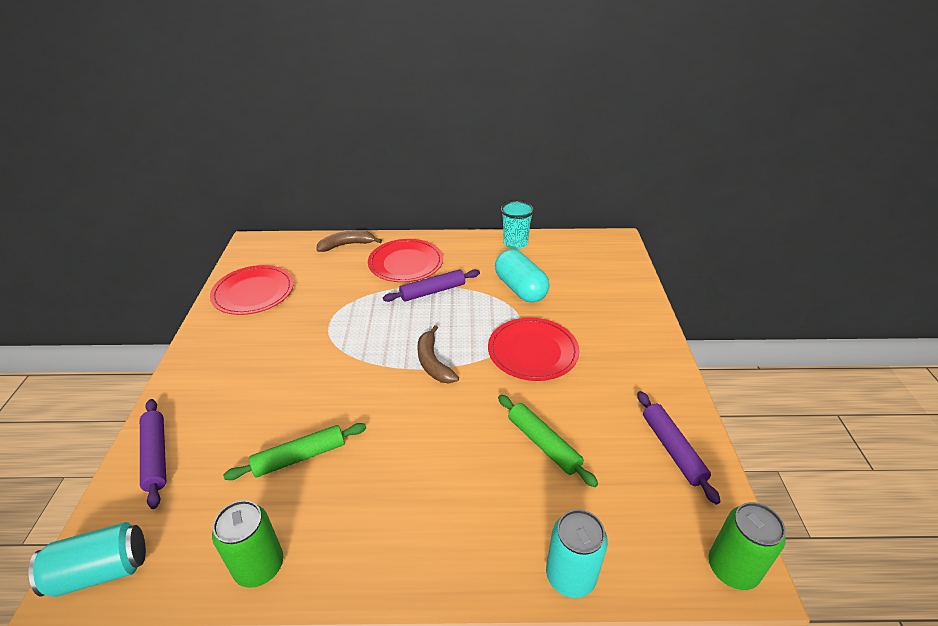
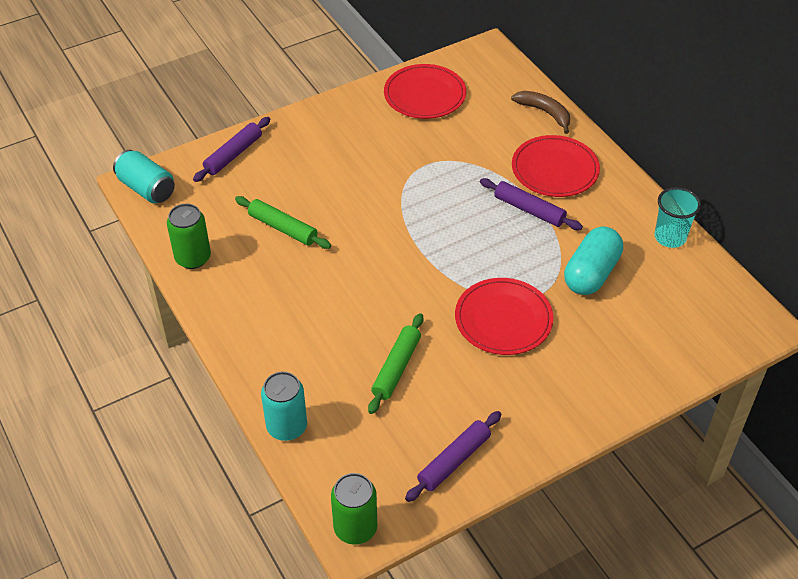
camera: 60 degrees right, 10 degrees up
brown banana [417,325,459,383] -> none

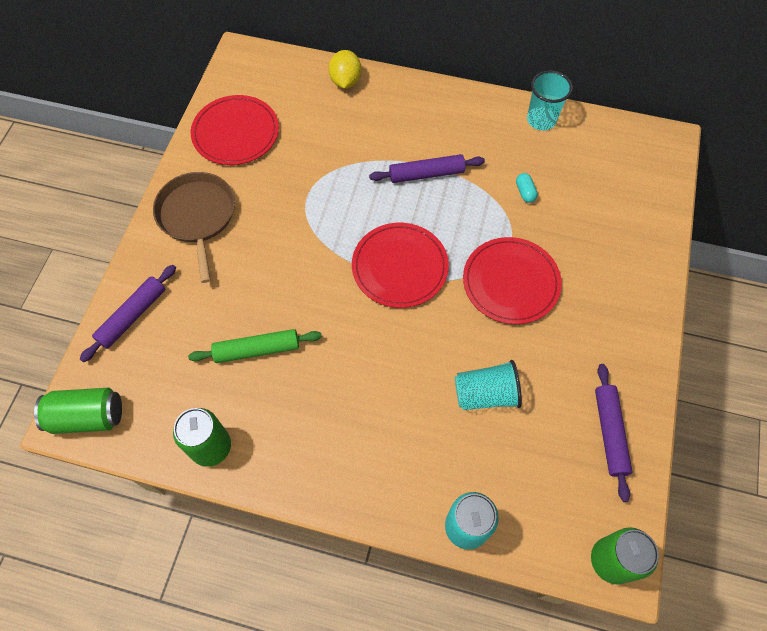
camera: 45 degrees left, 15 degrees up
turquoise can [113,150,175,203] -> green can [34,388,122,434]
purple rolling pin [193,117,271,182] -> purple rolling pin turned 45 degrees clockwise [80,265,176,362]
green rolling pin [368,313,423,414] -> turquoise cup [455,360,522,410]
brown banana [511,91,570,134] -> yellow lemon [329,50,362,89]
red plate [512,135,600,197] -> red plate moved to [352,223,449,308]
turquoise capsule [564,227,623,295] -> turquoise capsule [516,173,538,203], size x0.41
none -> brown pan [153,172,235,283]

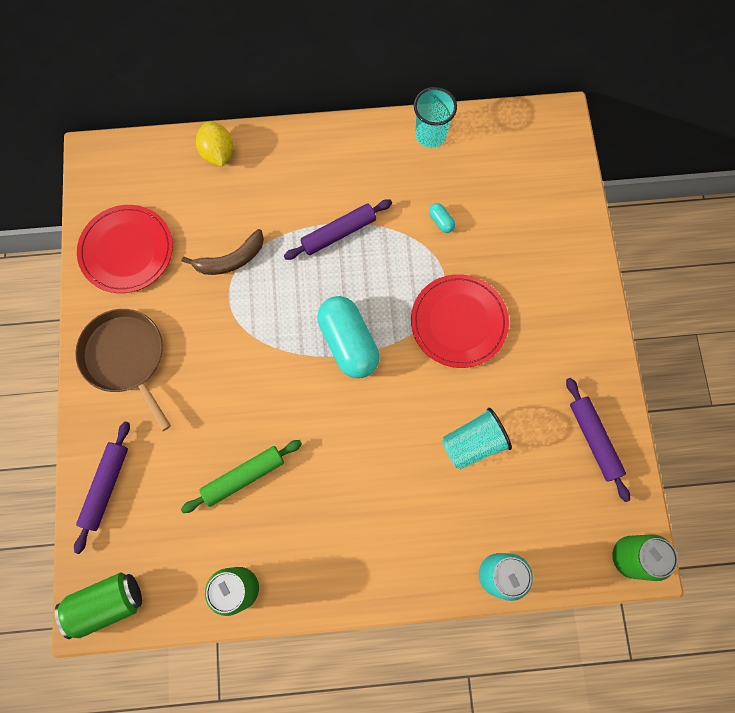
camera: 20 degrees left, 10 degrees up
red plate [352,223,449,308] -> turquoise capsule [317,296,379,378]
none -> brown banana [182,229,264,275]

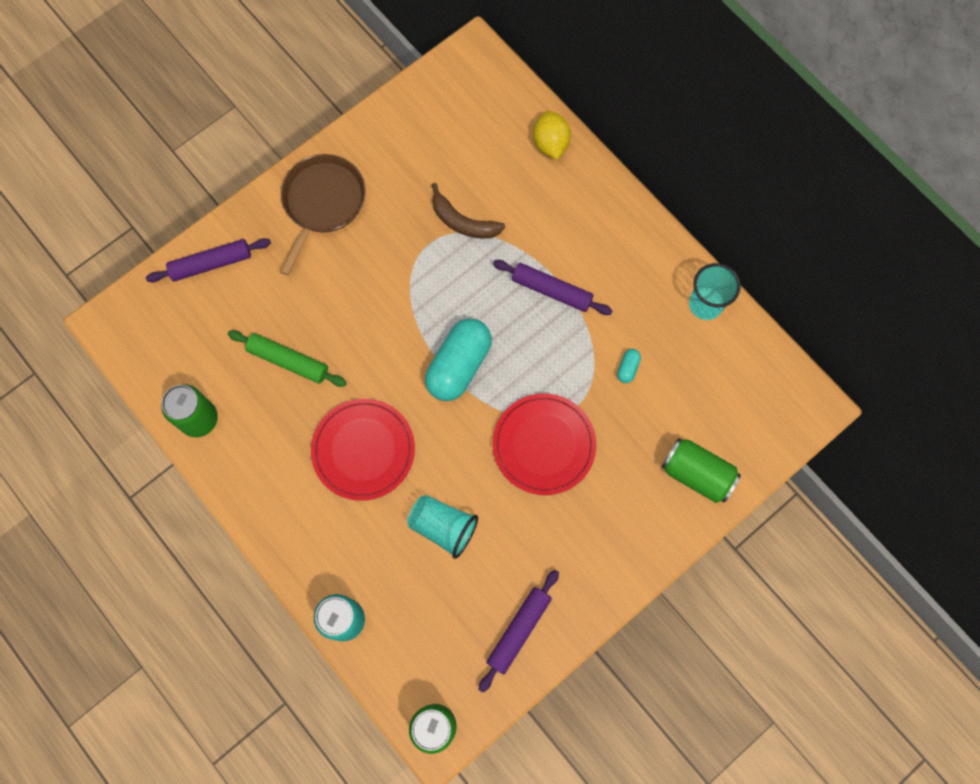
camera: 55 degrees right, 0 degrees up
green can [55,572,142,639] -> green can moved to [661,438,741,503]
red plate [77,205,173,293] -> red plate moved to [311,399,415,501]
yellow lemon [196,122,233,167] -> yellow lemon turned 45 degrees counterclockwise [533,111,571,160]

